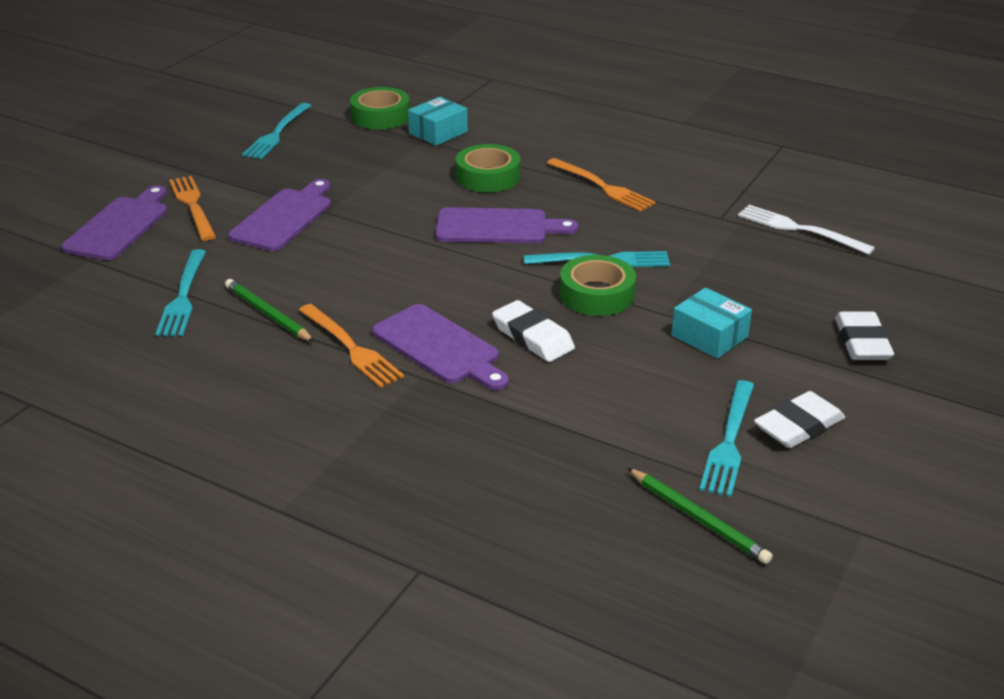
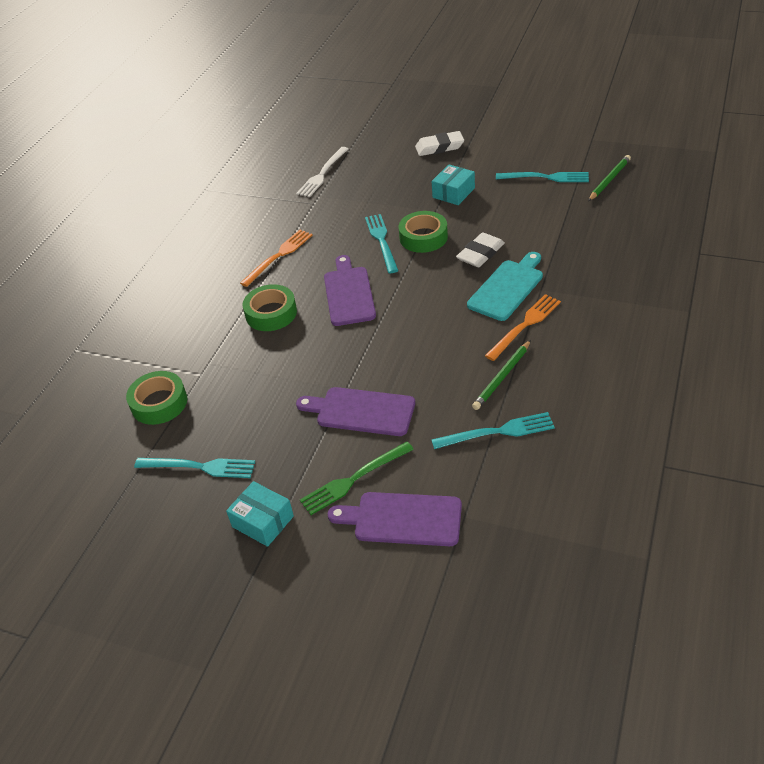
camera: 95 degrees left, 10 degrees up
orange fork [169,176,216,241] -> green fork [300,442,414,515]
purple cutting board [372,304,509,390] -> turquoise cutting board [467,252,543,321]
turquoise box [408,97,468,146] -> turquoise box moved to [226,481,294,547]
white eraser [754,391,845,448] -> none

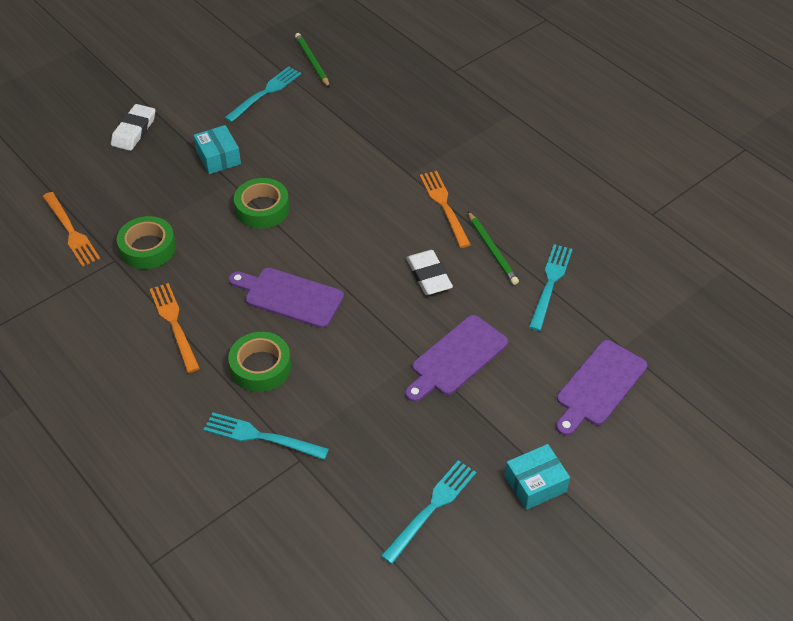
camera: 65 degrees left, 5 degrees up
green tape [126,371,187,425] -> green tape moved to [117,216,176,269]
white fork [296,147,348,197] -> orange fork [43,192,100,267]
green fork [300,442,414,515] -> none
turquoise fork [365,214,399,273] -> turquoise fork moved to [204,412,329,460]
white eraser [456,233,505,267] -> white eraser moved to [406,250,453,295]
turquoise cutting board [467,252,543,321] -> none

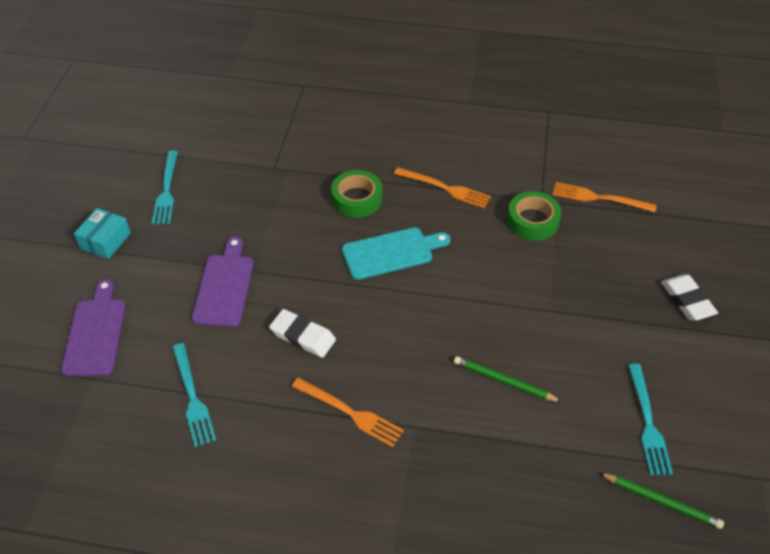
camera: 140 degrees right, 0 degrees up
turquoise box [193,125,241,174] -> none
turquoise fork [204,412,329,460] -> none
purple cutting board [229,268,344,328] -> turquoise cutting board [342,228,450,280]
green tape [234,178,289,229] -> none
green pencil [468,212,519,285] -> green pencil moved to [454,356,562,402]

